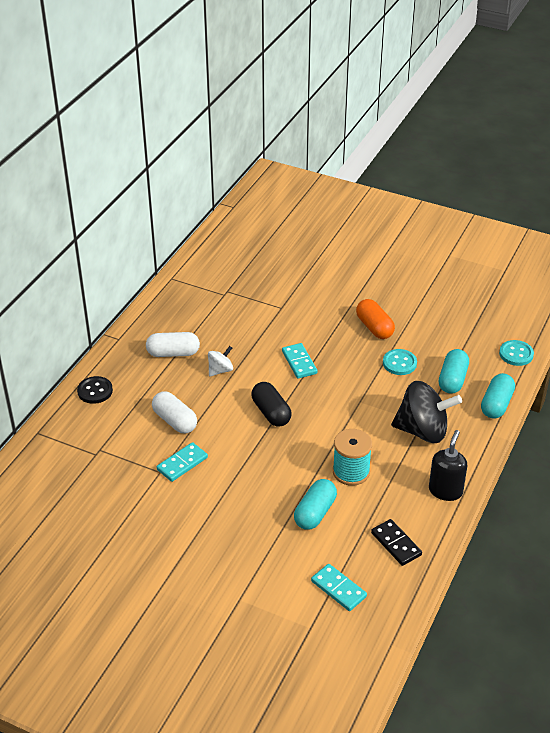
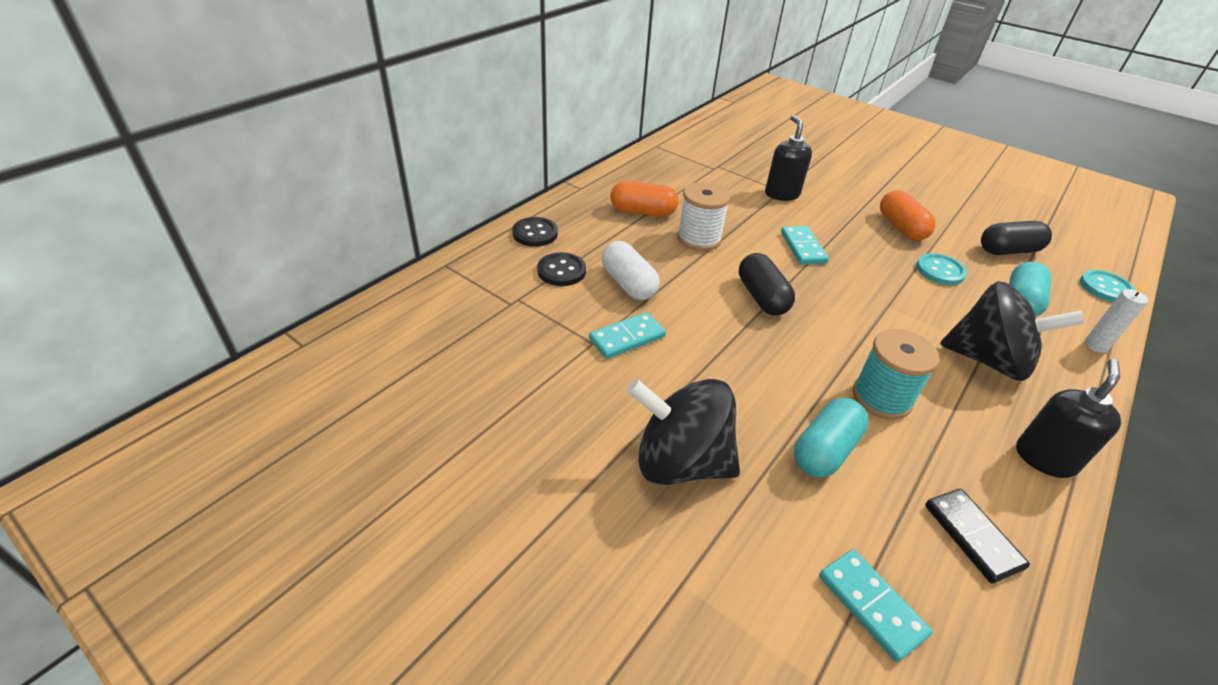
camera: 10 degrees right, 0 degrees up
white capsule [146,332,200,357] -> orange capsule [611,181,678,217]
white spinning top [208,346,233,377] -> white spool [677,182,731,251]
turquoise capsule [481,373,515,419] -> white candle [1084,282,1148,353]
none -> black button [537,252,586,286]
none -> black spinning top [627,379,740,485]
none -> black soap dispenser [765,115,812,201]
none -> black capsule [981,221,1052,255]

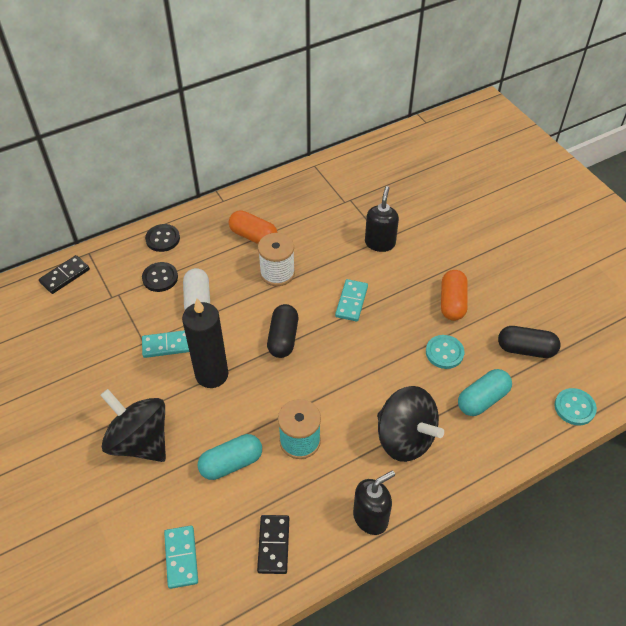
camera: 25 degrees right, 10 degrees up
white candle [1084,282,1148,353] -> none
none -> black domino [39,255,90,294]
none -> black candle [182,298,228,388]

